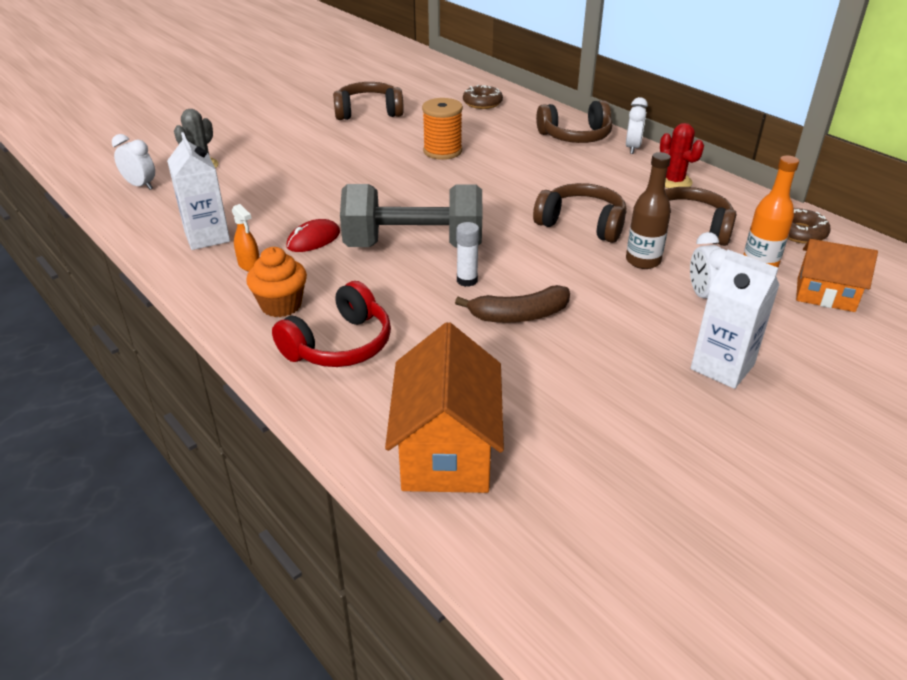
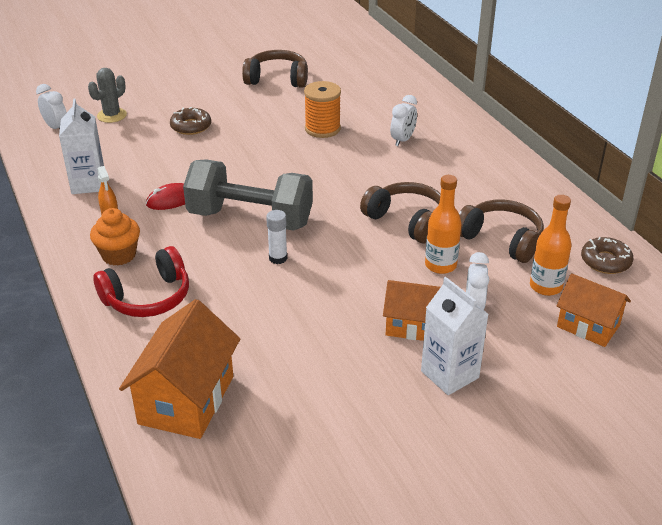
camera: 15 degrees right, 0 degrees up
brown banana [455,285,570,323] -> none
brown donut [463,85,503,109] -> brown donut moved to [170,107,211,135]
brown headphones [536,100,612,143] -> none
white clock [626,97,648,154] -> white clock moved to [390,95,417,146]
brown bottle [626,152,671,269] -> orange bottle [425,175,462,274]
red cactus [660,123,704,188] -> none
none -> orange house [383,280,441,341]

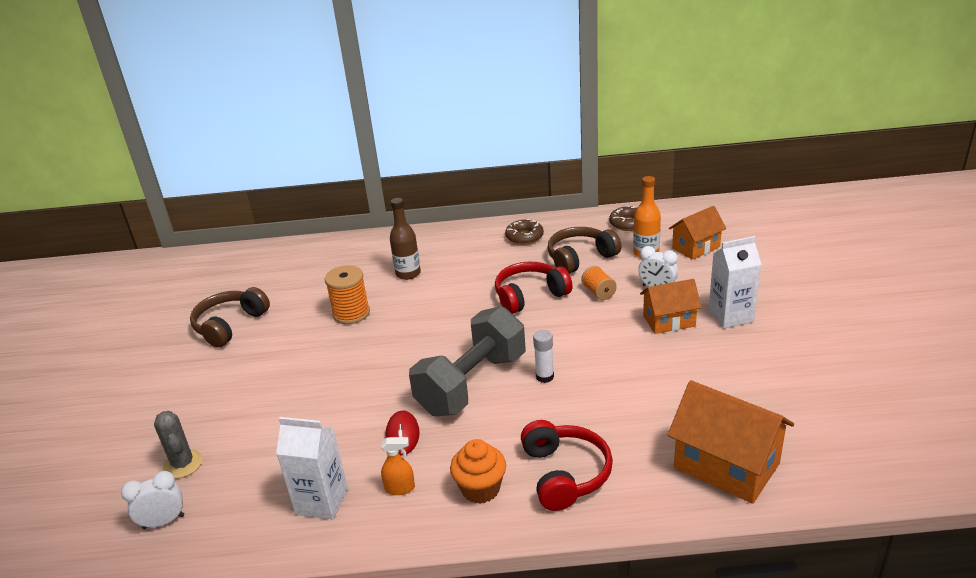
camera: 65 degrees left, 5 degrees down
brown donut [170,107,211,135] -> brown donut moved to [505,219,544,245]
brown headphones [360,182,441,243] -> red headphones [495,262,573,314]
orange house [383,280,441,341] -> orange house turned 45 degrees clockwise [640,279,702,334]
white clock [390,95,417,146] -> brown bottle [390,198,421,280]
orange bottle [425,175,462,274] -> orange spool [581,266,617,300]

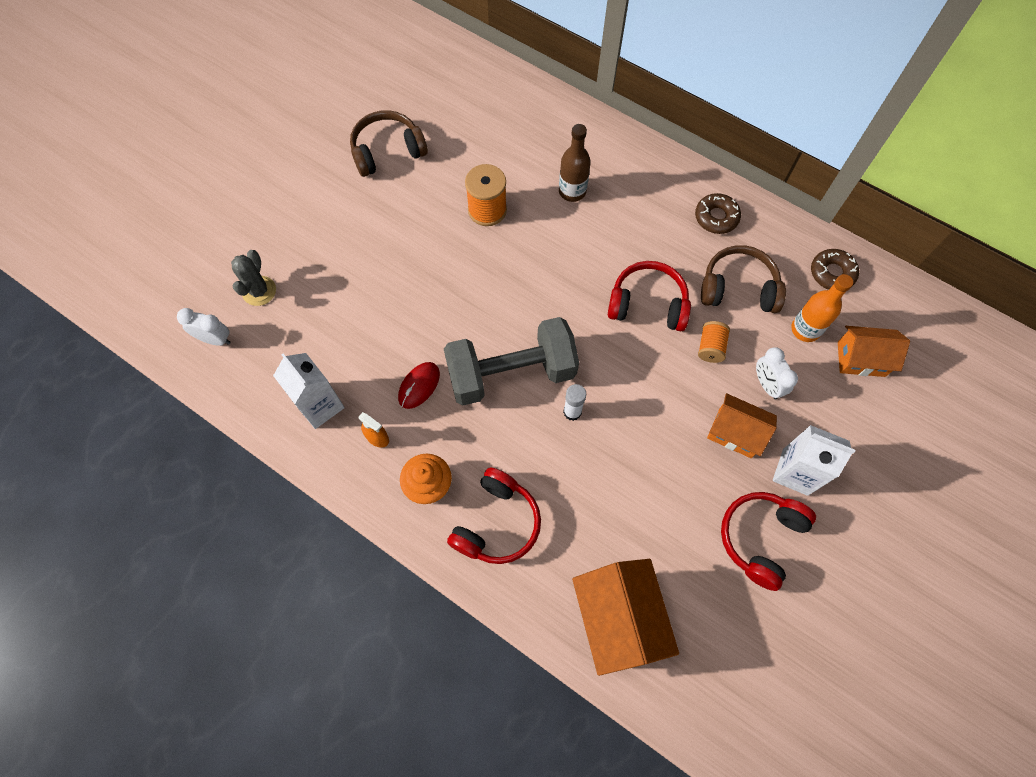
camera: 35 degrees right, 35 degrees up
none -> red headphones [721,492,816,591]

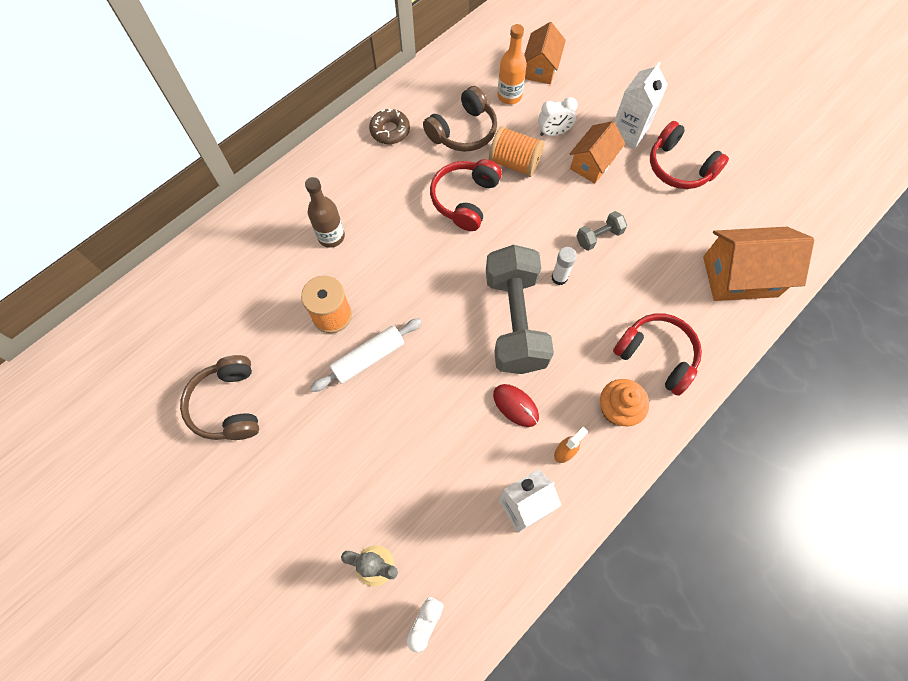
camera: 80 degrees left, 0 degrees up
orange spool [698,321,730,363] -> orange spool [489,126,544,177], size x1.57
brown headphones [701,245,786,313] -> brown headphones turned 150 degrees counterclockwise [423,86,497,152]
brown donut [811,249,859,290] -> none
none -> white rolling pin [310,318,422,392]
none -> grey dumbbell [576,211,627,251]

